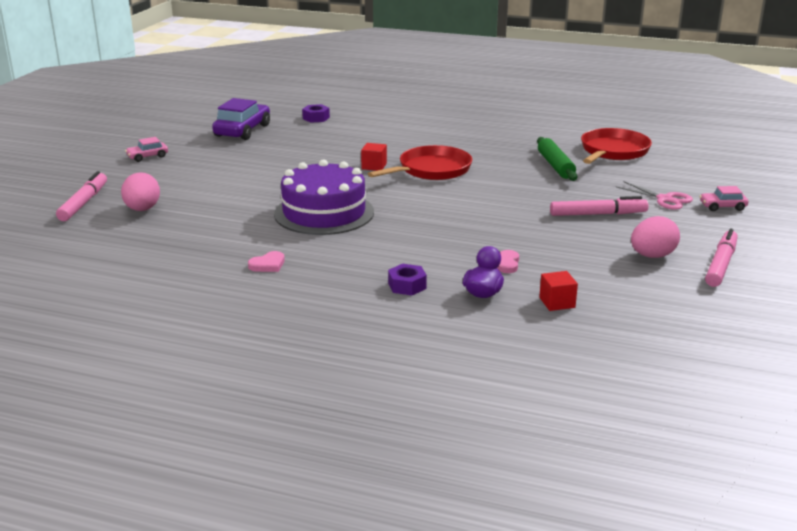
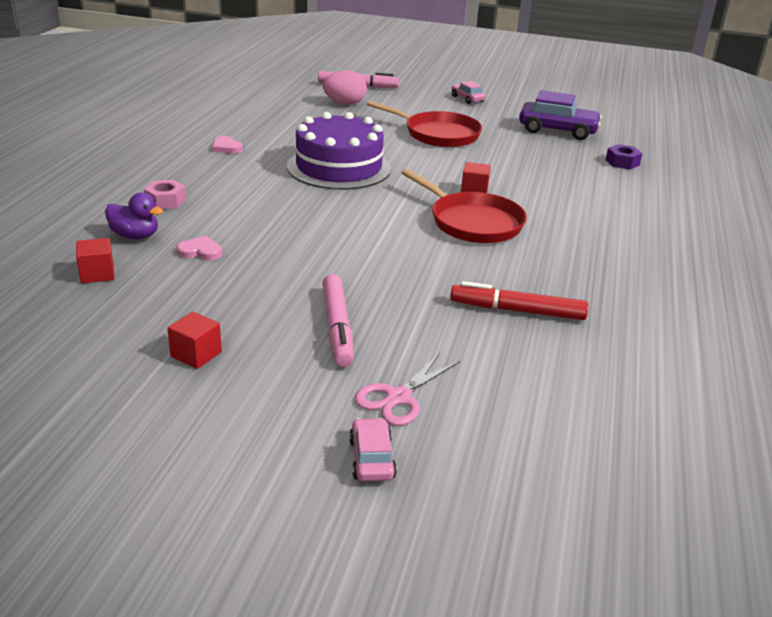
camera: 85 degrees right, 5 degrees up
purple nut [388,264,427,295] -> pink nut [144,180,186,209]
green rolling pin [537,137,577,181] -> red marker [450,281,589,320]
red pan [581,128,652,164] -> red pan moved to [367,101,482,147]
pink egg [631,216,680,258] -> red cube [167,311,222,369]
pink marker [705,228,738,287] -> none

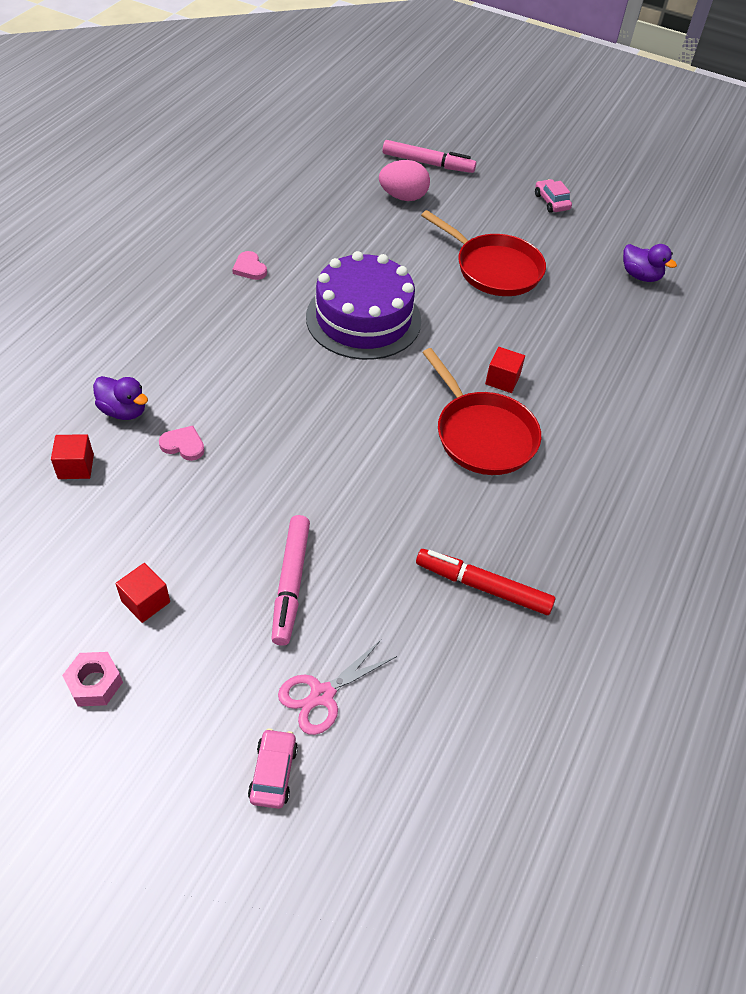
camera: 10 degrees right, 20 degrees up
pink nut [144,180,186,209] -> pink nut moved to [62,652,123,707]
purple car [519,90,602,140] -> purple duck [623,244,677,282]
purple nut [606,144,643,170] -> none

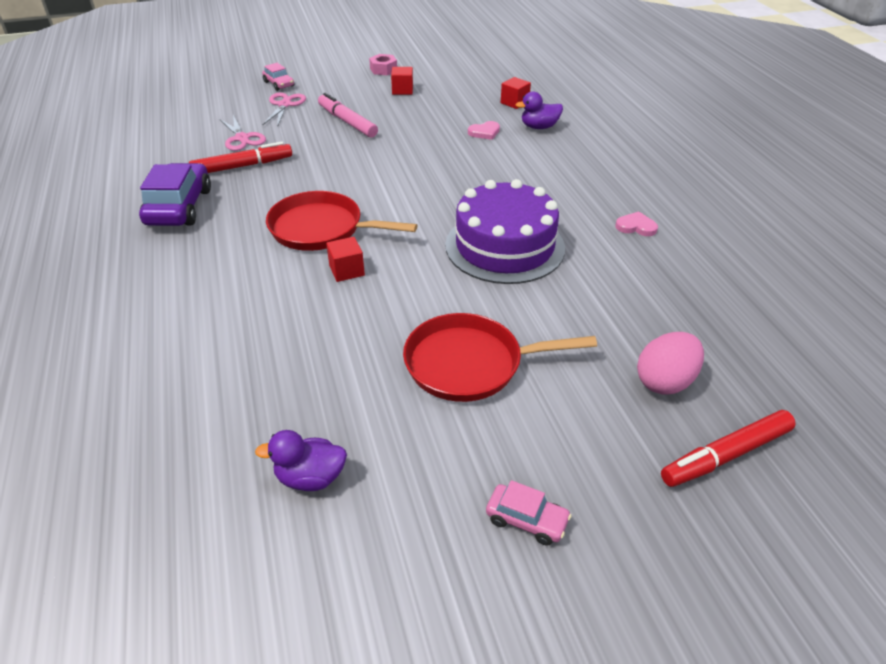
camera: 140 degrees right, 10 degrees down
pink marker [382,140,476,173] -> red marker [661,410,796,487]
none -> purple car [139,163,211,226]
none -> pink scissors [219,115,266,151]

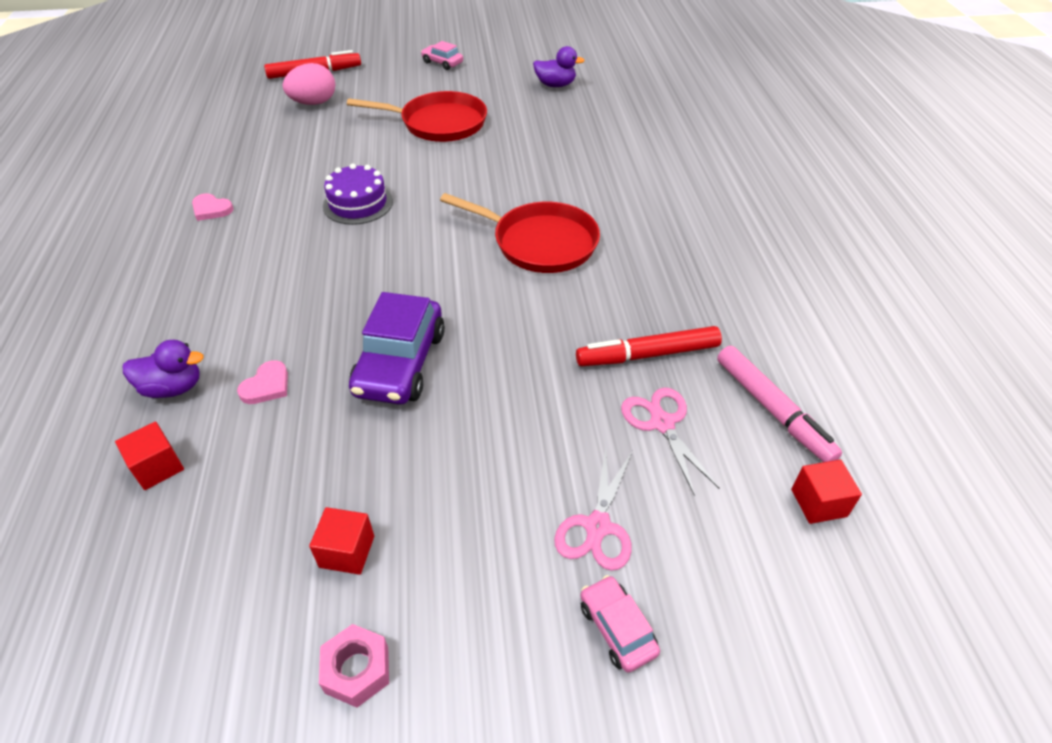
camera: 170 degrees left, 5 degrees up
purple car [139,163,211,226] -> purple car moved to [349,292,445,404]
pink marker [318,93,378,138] -> pink marker moved to [717,346,842,462]
red cube [326,237,365,282] -> red cube moved to [791,460,862,524]
purple cake [445,179,565,284] -> purple cake [323,164,393,225], size x0.57
pink heart [468,121,500,140] -> pink heart turned 135 degrees clockwise [237,360,288,404]

